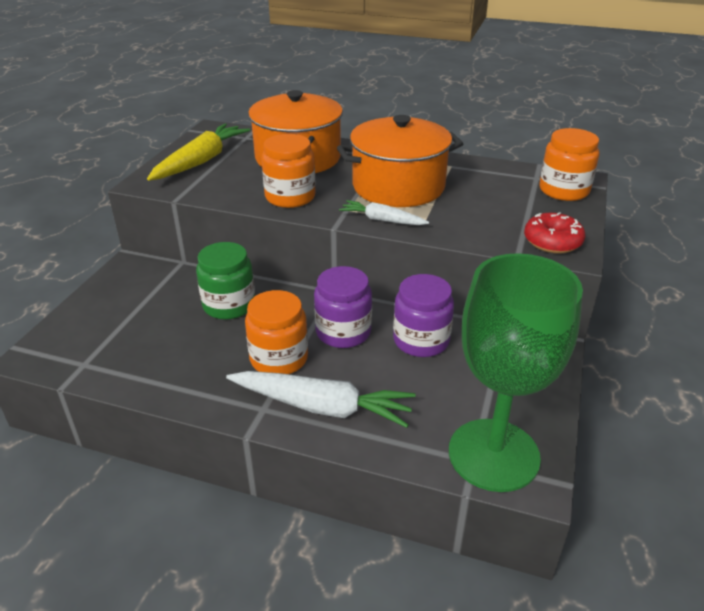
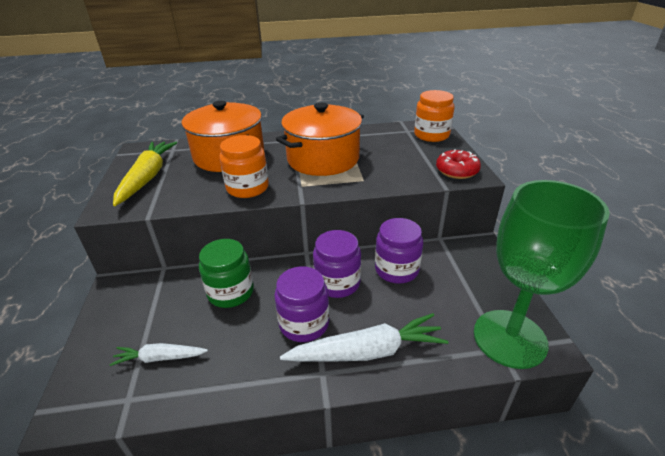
camera: 25 degrees left, 0 degrees up
orange jar [245,290,308,374] -> purple jar [274,266,329,342]
white carrot [339,200,429,225] -> white carrot moved to [109,343,208,366]

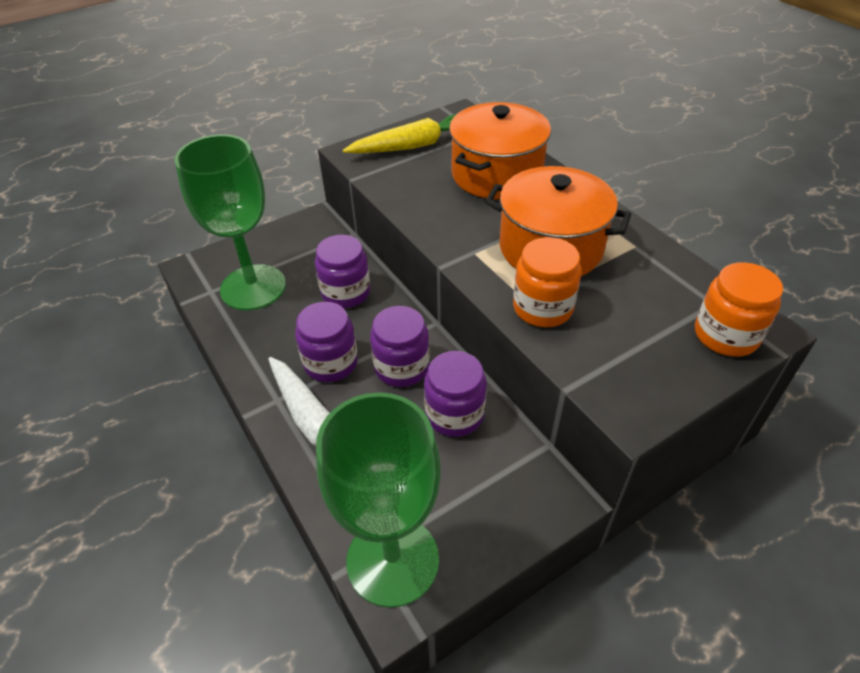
camera: 65 degrees right, 10 degrees up
white carrot [109,343,208,366] -> green goblet [174,134,286,311]
green jar [199,239,254,308] -> purple jar [315,235,370,308]
orange jar [219,135,269,198] -> orange jar moved to [513,237,581,327]
red donut [436,149,481,179] -> none

